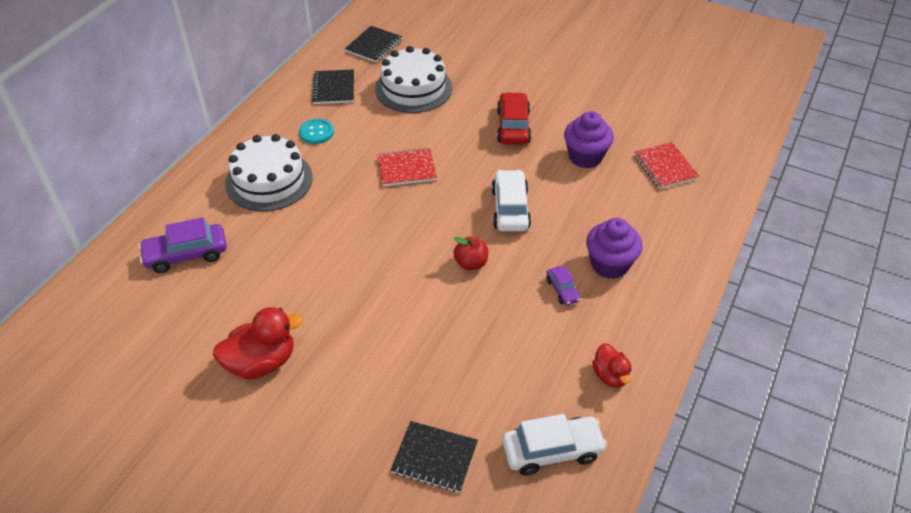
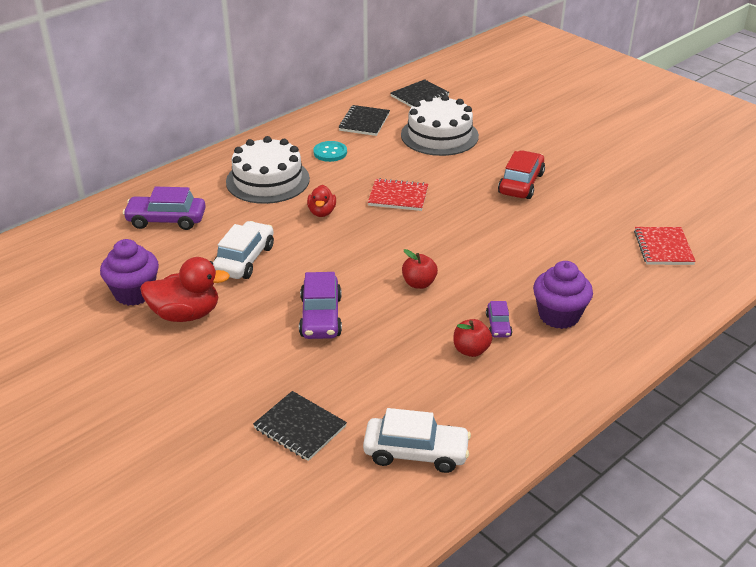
camera: 20 degrees right, 10 degrees down
white car [491,170,531,231] -> white car moved to [213,221,274,279]
purple cupcake [564,111,614,168] -> purple cupcake moved to [100,239,159,306]
red duck [592,343,631,388] -> red duck moved to [307,185,336,217]
none -> purple car [299,272,342,339]
none -> red apple [454,319,492,357]

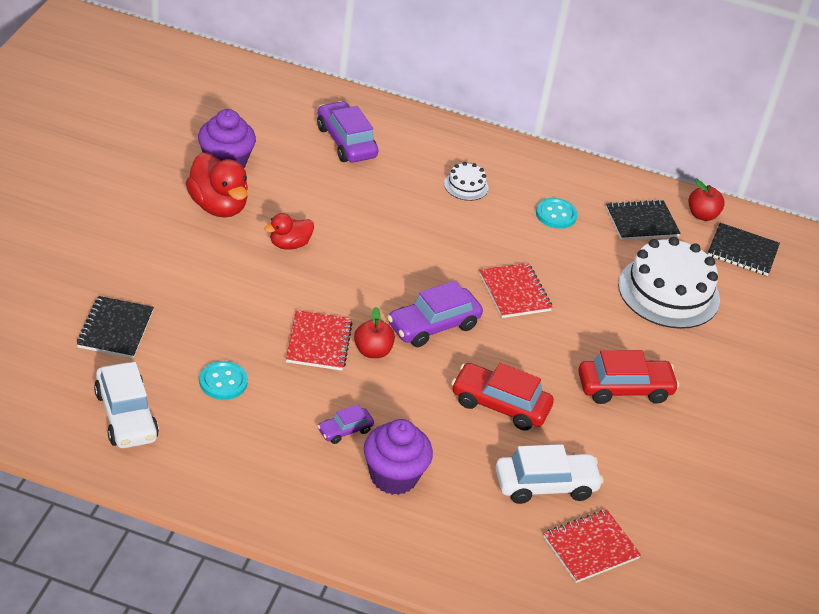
camera: 55 degrees right, 5 degrees up
white car [213,221,274,279] -> white car moved to [496,444,604,504]
white cake [226,136,310,204] -> white cake [444,162,489,201], size x0.46
purple car [299,272,342,339] -> purple car moved to [387,281,483,347]
red duck [307,185,336,217] -> red duck moved to [264,213,314,250]
red apple [454,319,492,357] -> red apple moved to [688,179,725,221]
none -> turquoise button [199,361,248,400]
none -> red notebook [286,310,353,370]
none -> red car [451,363,554,431]

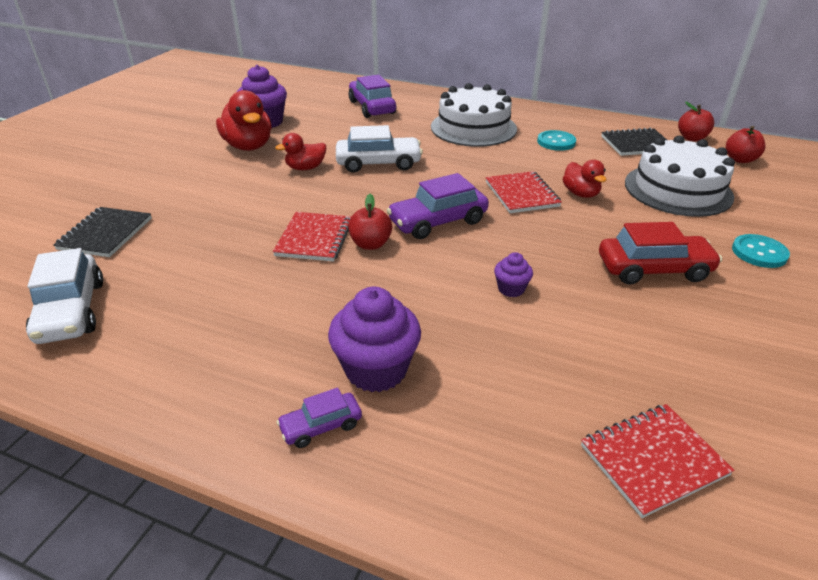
camera: 10 degrees right, 5 degrees down
turquoise button [199,361,248,400] -> turquoise button moved to [732,234,790,268]
purple car [318,405,374,444] -> purple car moved to [276,388,362,448]
white cake [444,162,489,201] -> white cake [431,83,517,147], size x2.18
red car [451,363,554,431] -> purple cupcake [494,252,533,297]
white car [496,444,604,504] -> white car moved to [336,125,423,173]
black notebook [708,223,780,276] -> red apple [726,126,765,163]
none -> red duck [563,160,607,198]

